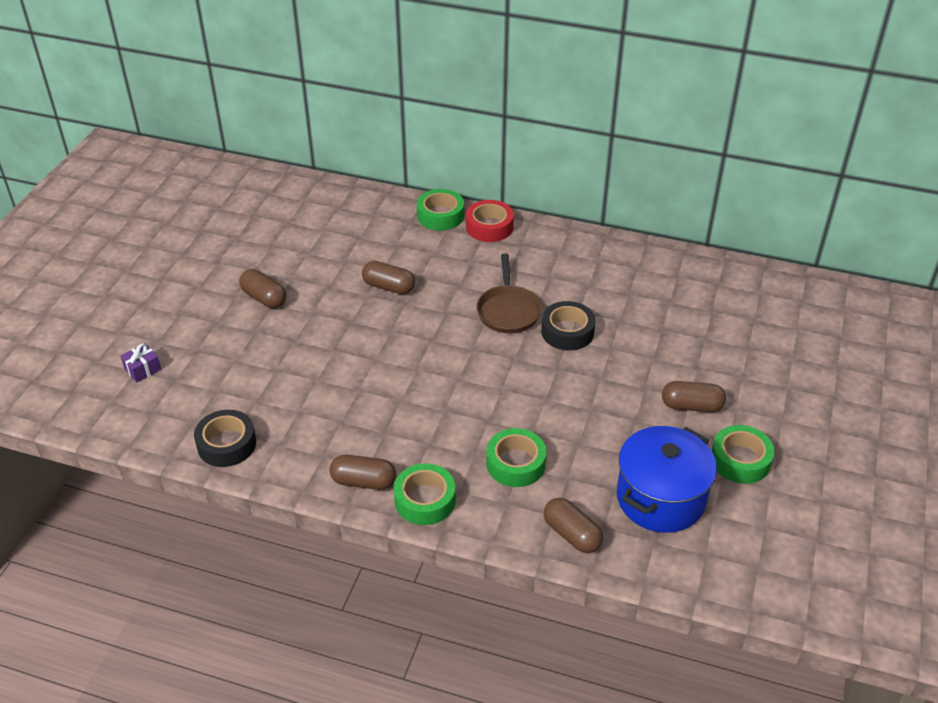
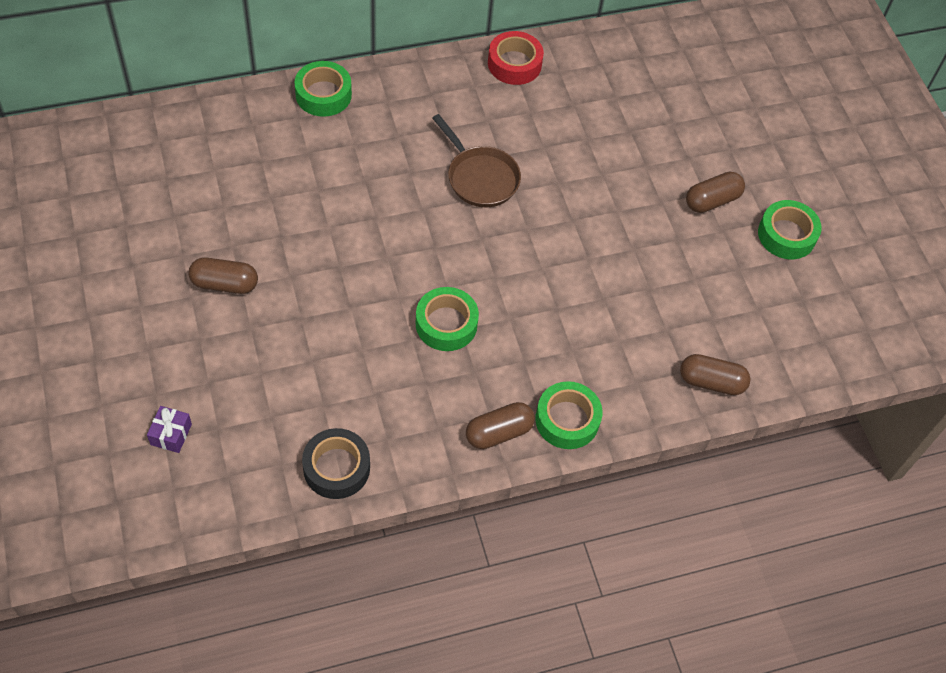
camera: 40 degrees left, 15 degrees up
brown capsule [362,261,415,294] -> none
red tape [466,200,514,242] -> red tape moved to [488,31,544,85]
green tape [486,428,547,487] -> green tape moved to [416,287,479,351]
black tape [541,301,596,351] -> none
blue pot [617,426,717,533] -> none

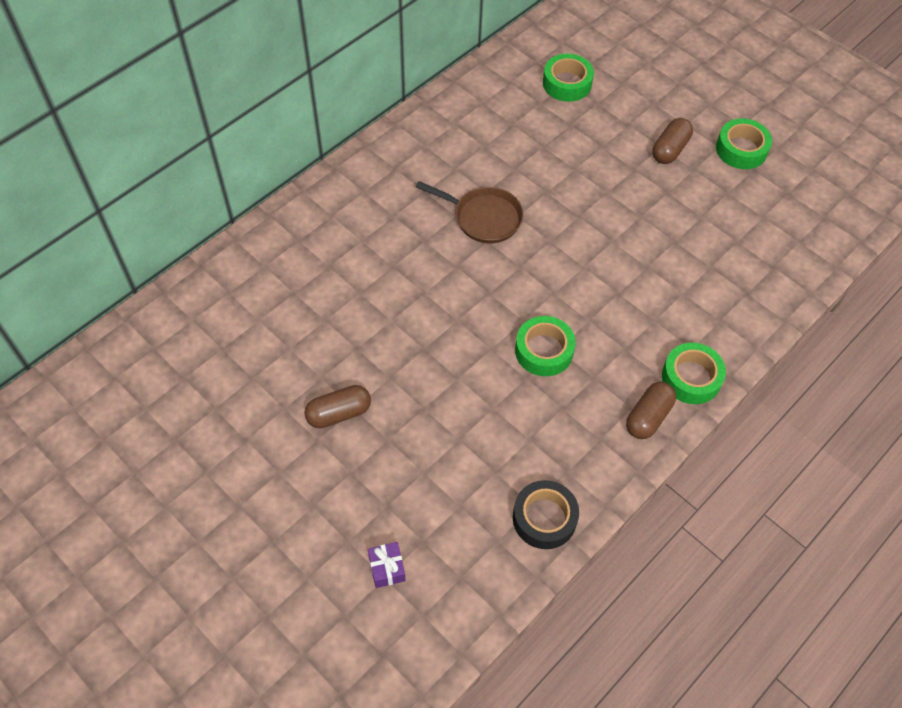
camera: 25 degrees left, 0 degrees up
green tape [294,61,352,117] -> green tape moved to [543,54,594,102]
red tape [488,31,544,85] -> none
brown capsule [680,354,751,395] -> none

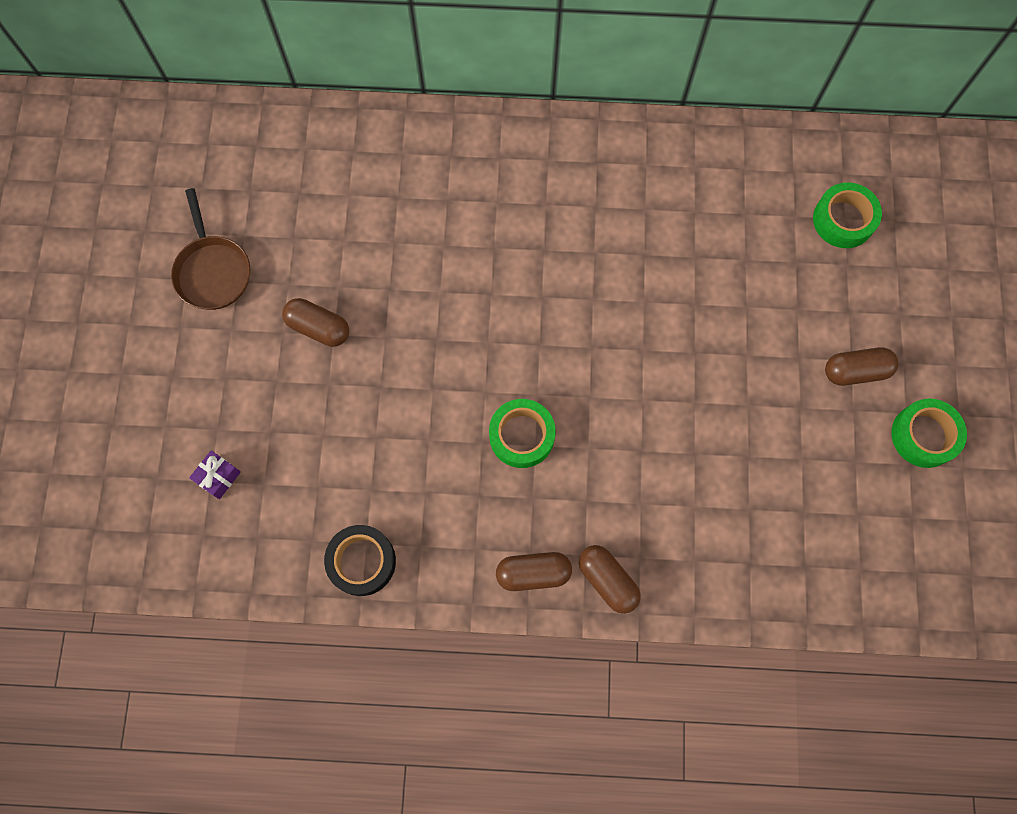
camera: 50 degrees right, 15 degrees up
brown pan [416,181,524,243] -> brown pan moved to [171,188,250,310]
green tape [662,343,726,404] -> brown capsule [579,545,641,614]

